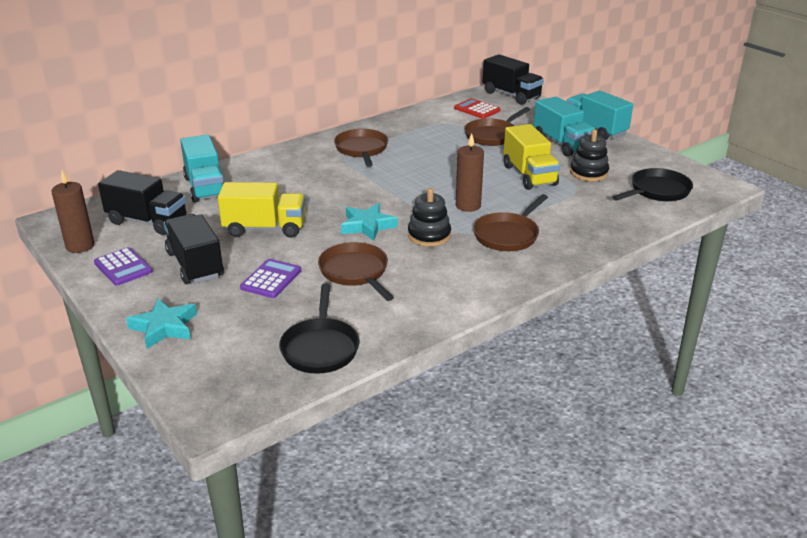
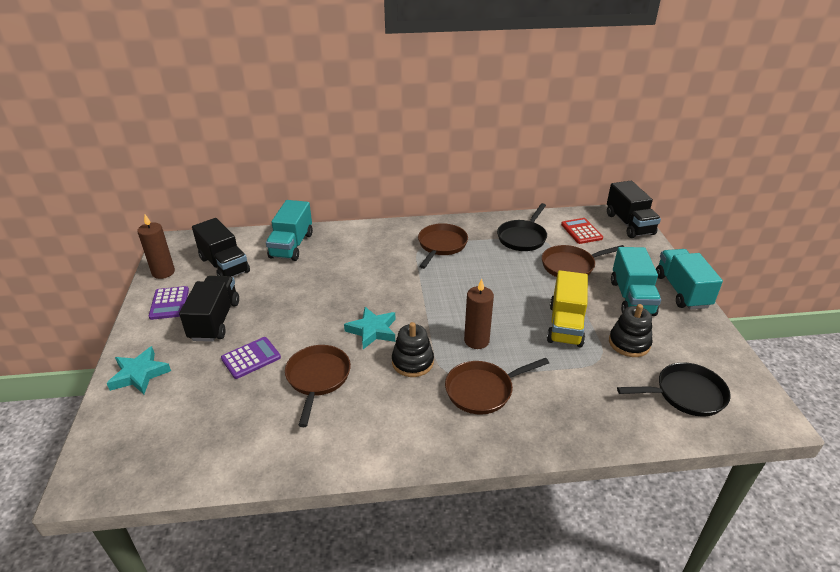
camera: 30 degrees right, 5 degrees up
yellow truck [218,182,305,238] -> none
black pan [279,284,360,374] -> black pan moved to [497,203,547,251]

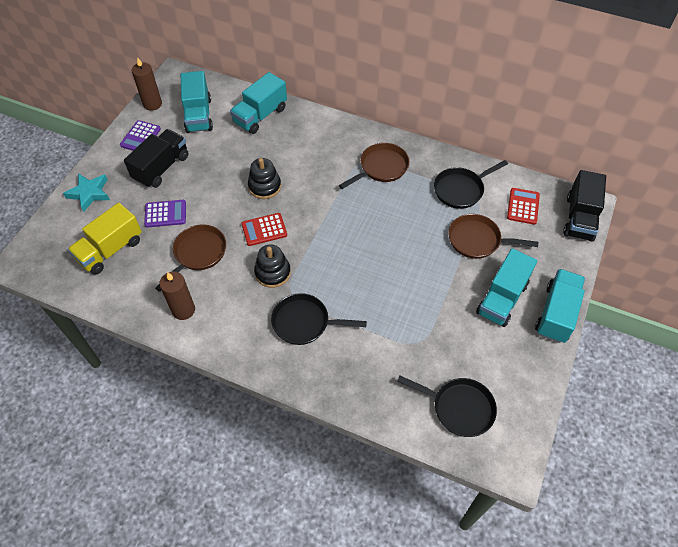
camera: 30 degrees right, 20 degrees up
black truck [192,218,250,277] -> turquoise truck [181,71,213,133]
turquoise star [344,307,396,349] -> red calculator [241,213,287,246]
brown pan [445,358,549,415] -> black pan [271,293,367,345]
brown candle [464,279,494,349] -> brown candle moved to [159,272,195,320]
yellow truck [547,270,588,347] -> yellow truck moved to [68,203,142,274]
black stacking toy [609,304,653,357] -> black stacking toy moved to [248,158,281,199]

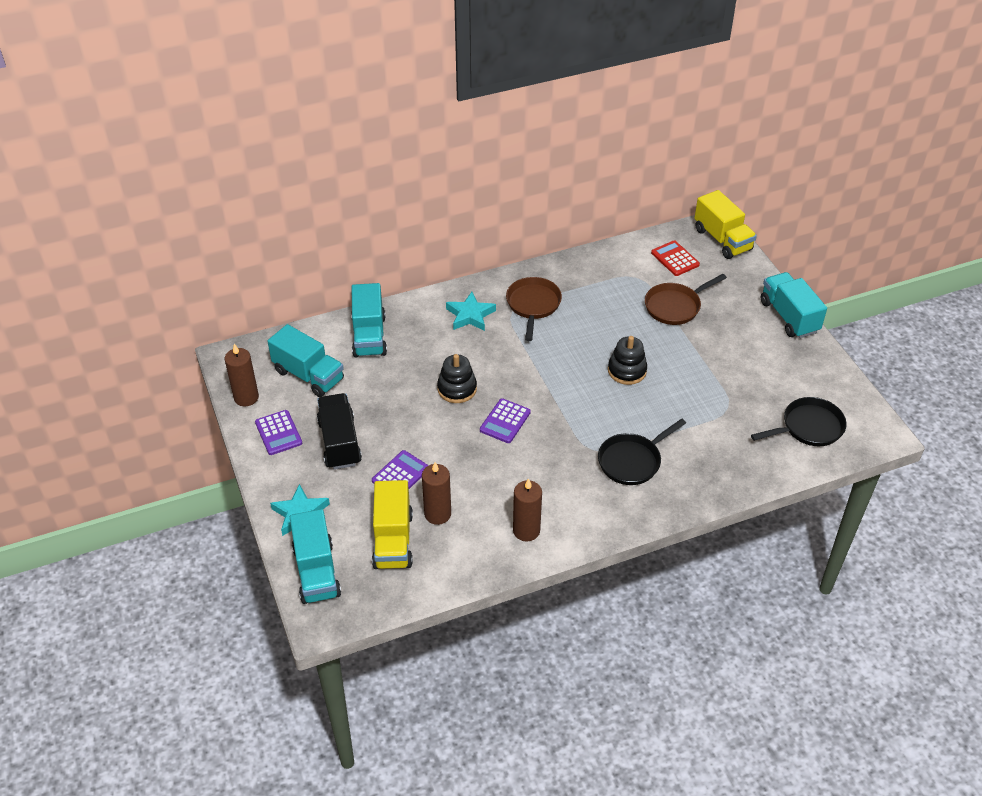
camera: 45 degrees left, 10 degrees down
brown pan [155,224,226,292] -> none
red calculator [241,213,287,246] -> purple calculator [480,398,531,443]
black stacking toy [254,244,291,288] -> black stacking toy moved to [608,336,647,385]
black pan [434,160,508,209] -> none
turquoise truck [476,248,537,327] -> turquoise truck moved to [290,509,341,604]
black truck [563,170,606,242] -> yellow truck [694,190,757,259]
none -> brown candle [422,462,451,525]
none -> turquoise star [446,292,496,331]

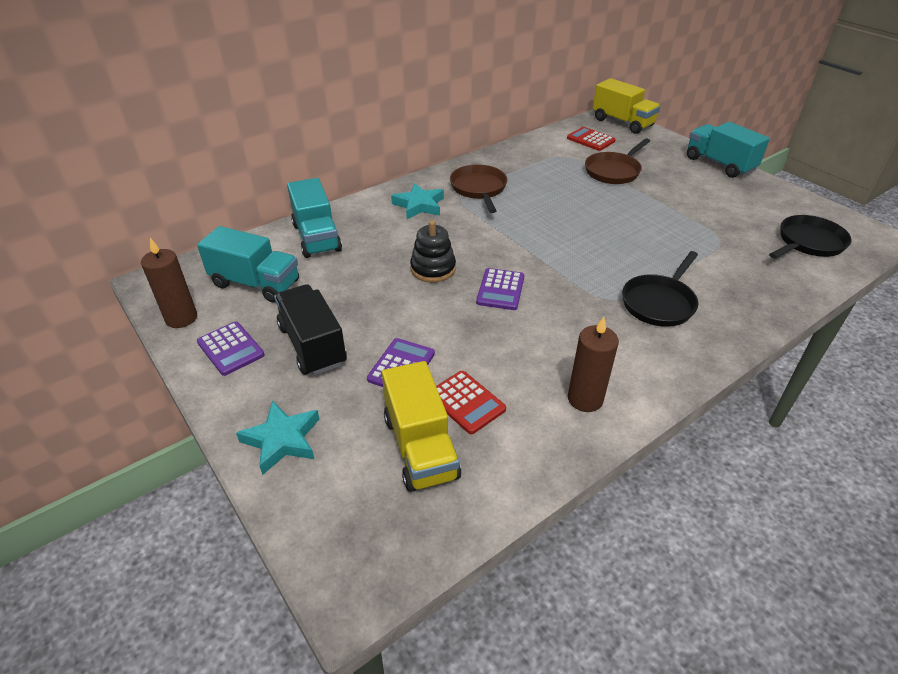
camera: 15 degrees left, 5 degrees down
turquoise truck [290,509,341,604] -> none
brown candle [422,462,451,525] -> red calculator [436,371,506,434]
black stacking toy [608,336,647,385] -> none

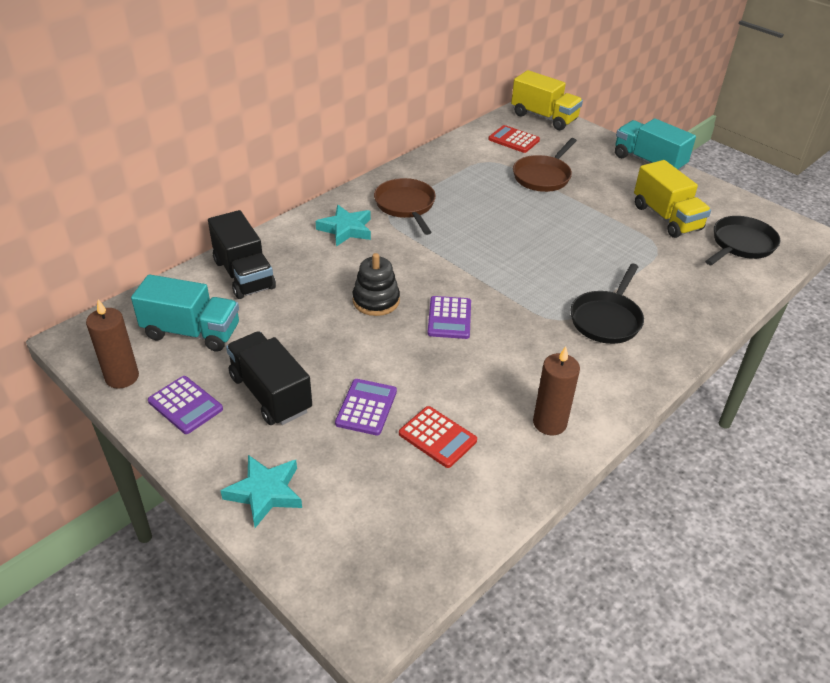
camera: 10 degrees left, 0 degrees up
turquoise truck [287,178,342,258] -> black truck [208,210,276,299]
yellow truck [382,361,461,492] -> yellow truck moved to [634,160,711,238]

